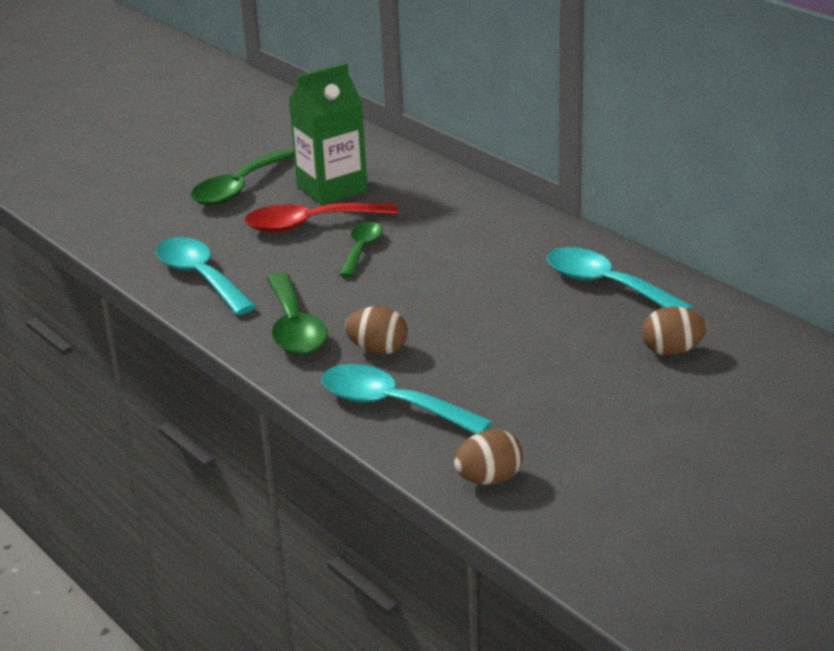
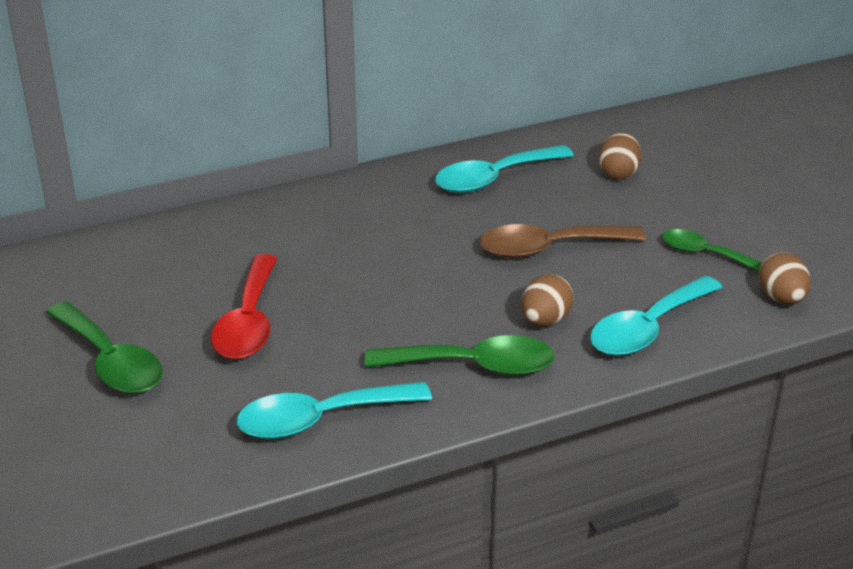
camera: 75 degrees left, 5 degrees up
green carton [289,63,367,205] -> none
green spoon [339,222,383,277] -> green spoon moved to [662,229,762,272]
none -> brown spoon [480,224,646,258]

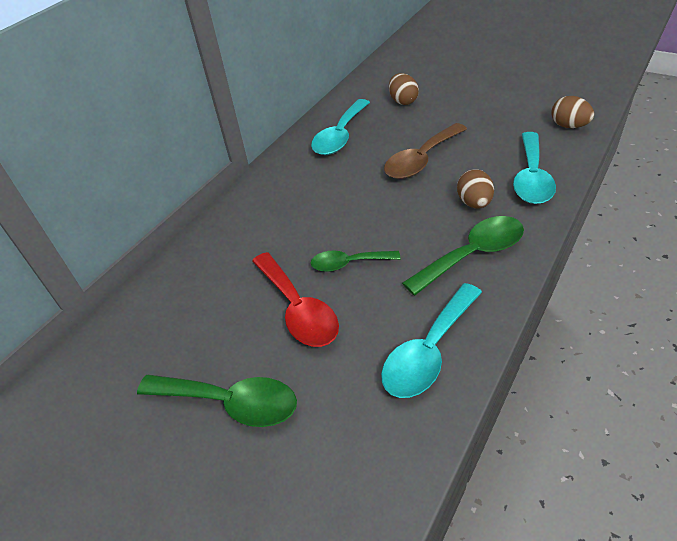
camera: 30 degrees left, 10 degrees up
green spoon [662,229,762,272] -> green spoon moved to [311,250,401,272]

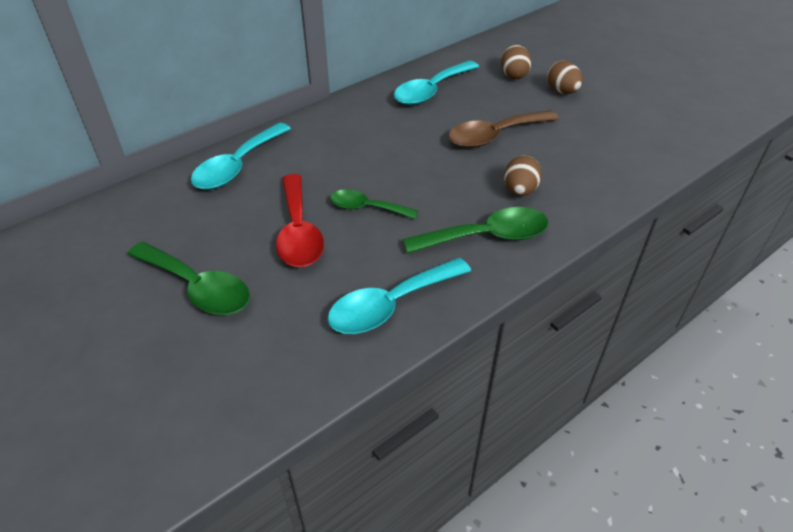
camera: 15 degrees right, 0 degrees up
turquoise spoon [513,132,556,204] -> turquoise spoon moved to [191,123,291,190]
brown egg [551,96,594,128] -> brown egg moved to [547,60,583,94]

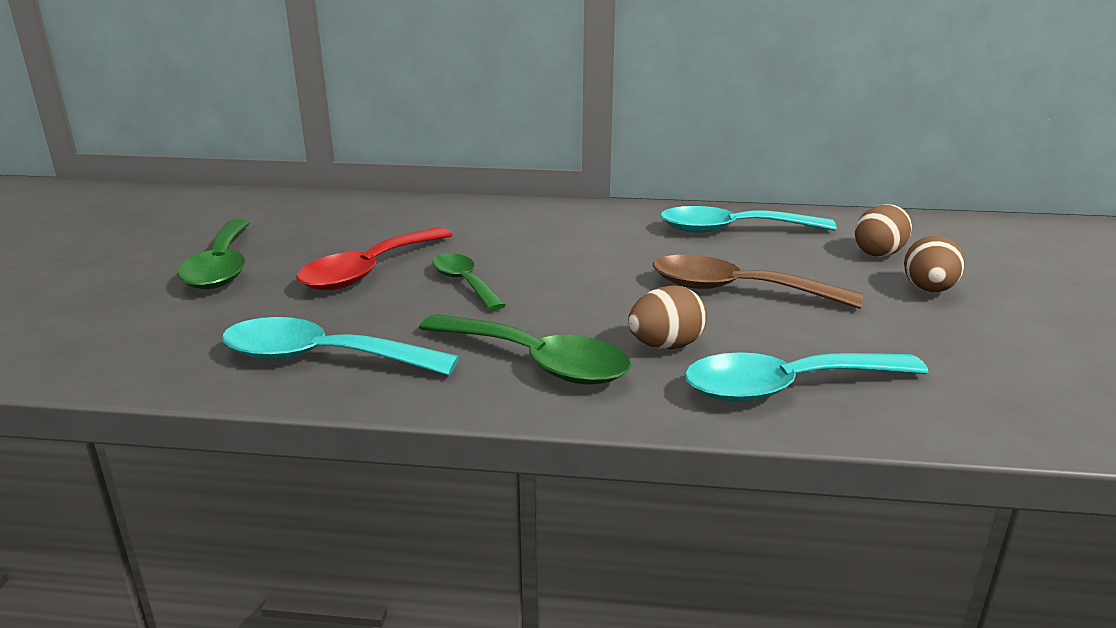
camera: 45 degrees right, 20 degrees down
turquoise spoon [191,123,291,190] -> turquoise spoon moved to [684,352,929,402]

